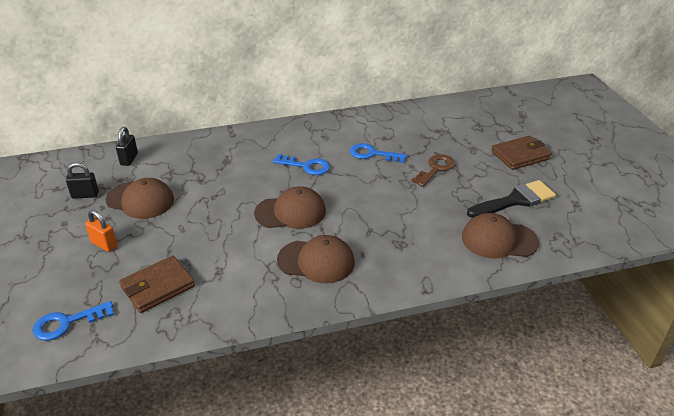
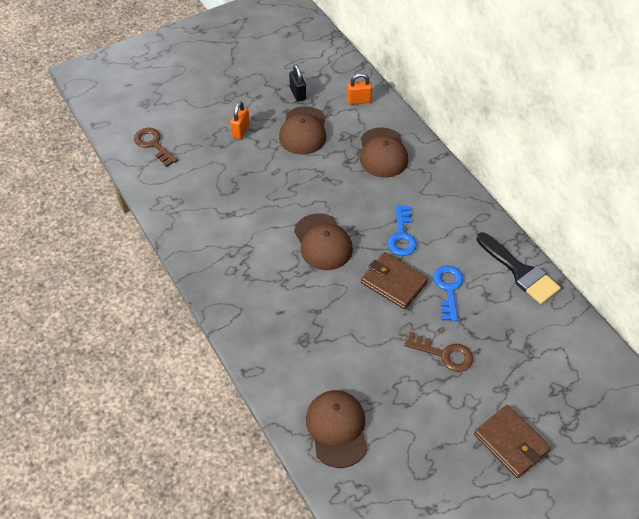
camera: 75 degrees right, 15 degrees up
blue key [33,301,114,341] -> brown key [134,128,178,167]
black padlock [116,127,138,166] -> orange padlock [347,73,372,105]
brown wallet [119,256,195,313] -> brown wallet moved to [361,252,428,309]
brown cap [277,235,355,283] -> brown cap moved to [360,127,408,178]
black brush [467,180,556,218] -> black brush moved to [476,233,561,304]

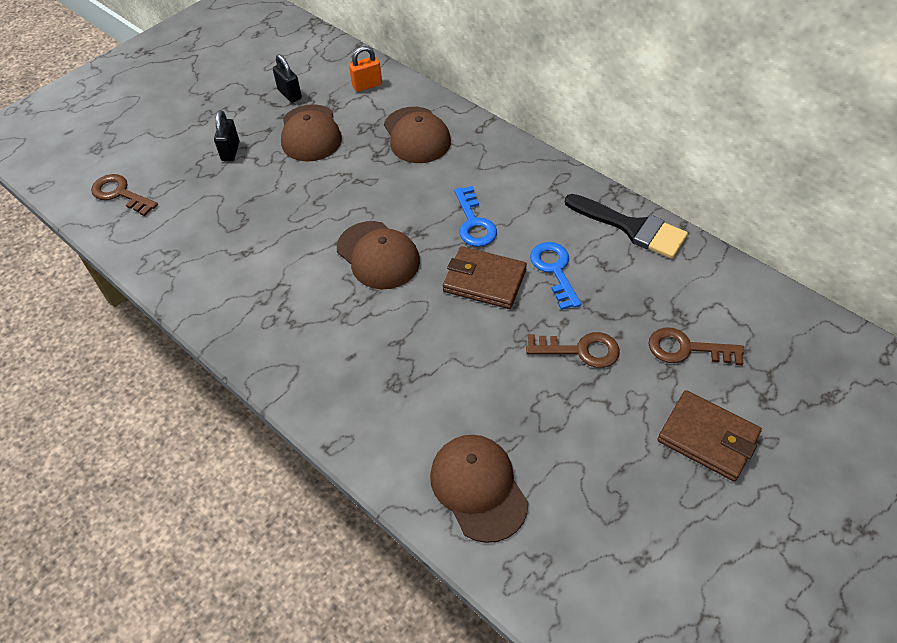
camera: 15 degrees left, 0 degrees up
orange padlock [230,101,250,139] -> black padlock [214,110,240,161]
none -> brown key [648,327,744,365]

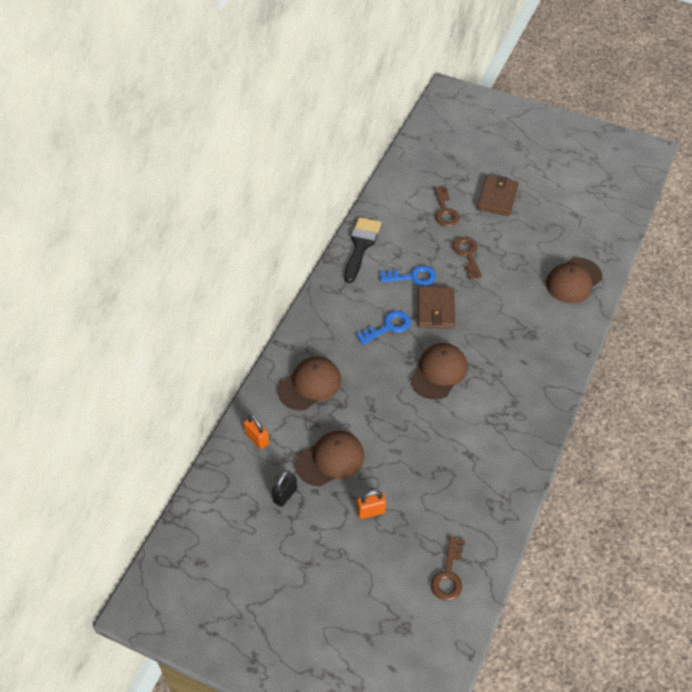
camera: 110 degrees left, 0 degrees up
black padlock [214,110,240,161] -> orange padlock [357,490,386,519]
blue key [530,242,581,310] -> blue key turned 150 degrees counterclockwise [380,265,436,286]

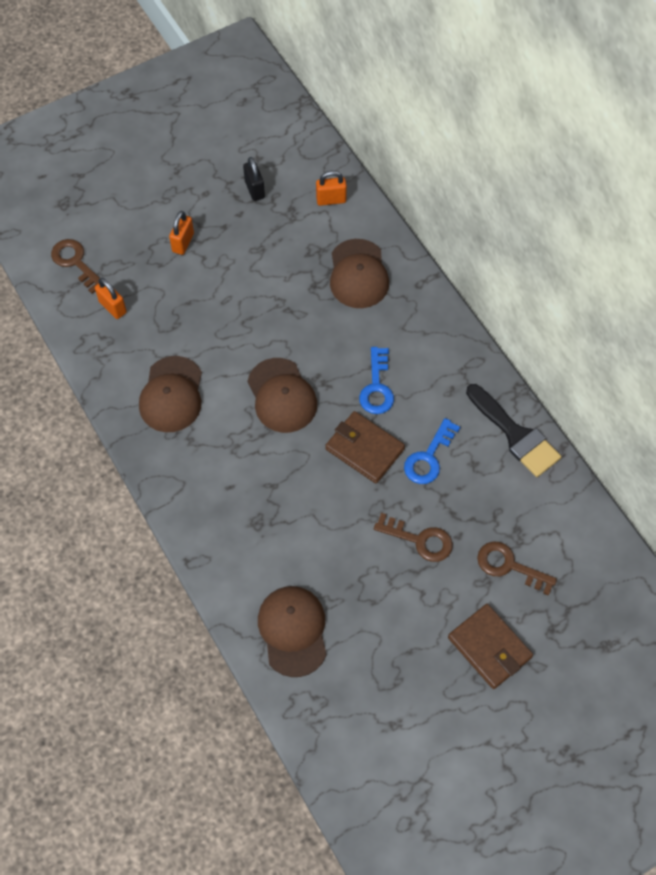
camera: 125 degrees right, 10 degrees up
brown cap [296,430,365,487] -> brown cap moved to [139,356,202,432]
none -> orange padlock [95,278,127,319]

